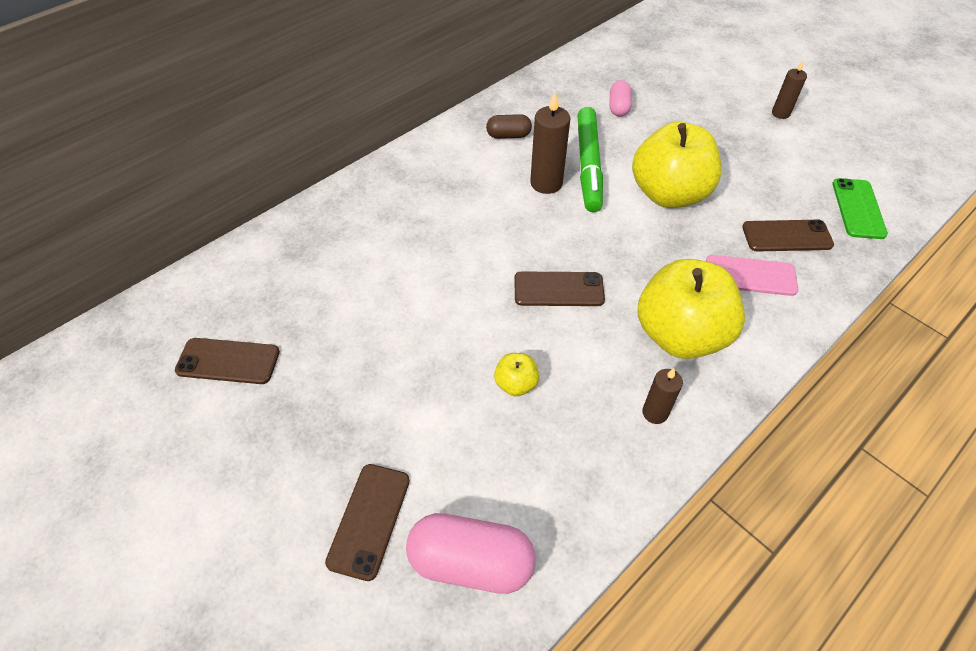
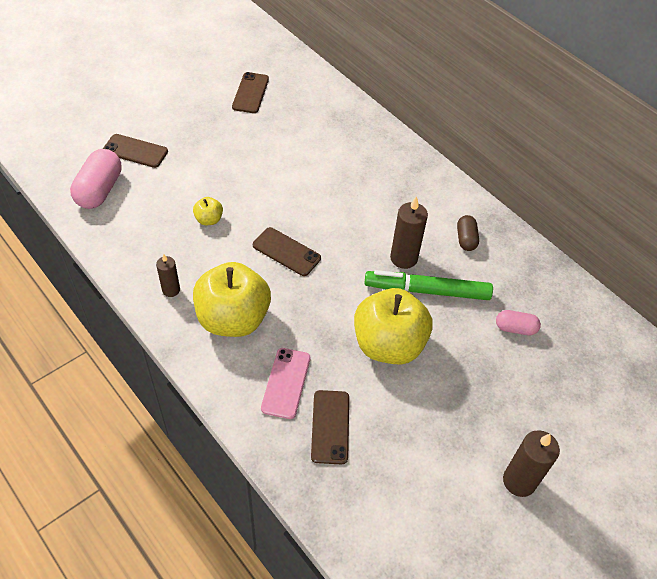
camera: 90 degrees right, 0 degrees up
brown phone [514,272,605,306] -> brown phone turned 60 degrees counterclockwise [253,227,321,276]
brown candle [772,60,807,119] -> brown candle [503,430,560,497], size x1.63
green phone [832,178,888,239] -> none

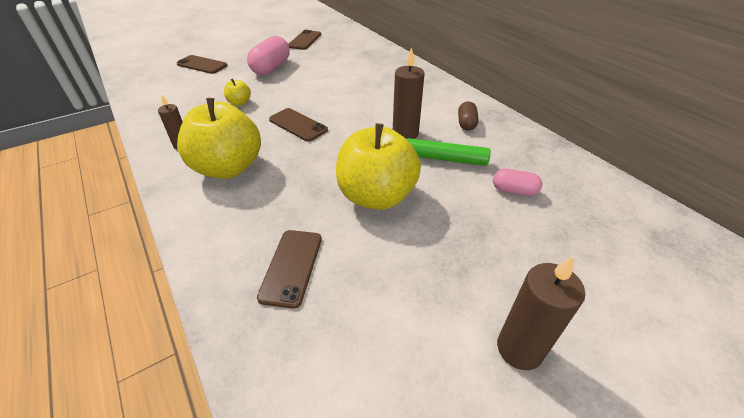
camera: 10 degrees right, 10 degrees down
pink capsule [70,149,122,209] -> pink capsule moved to [247,36,290,75]
pink phone [261,348,310,419] -> none

